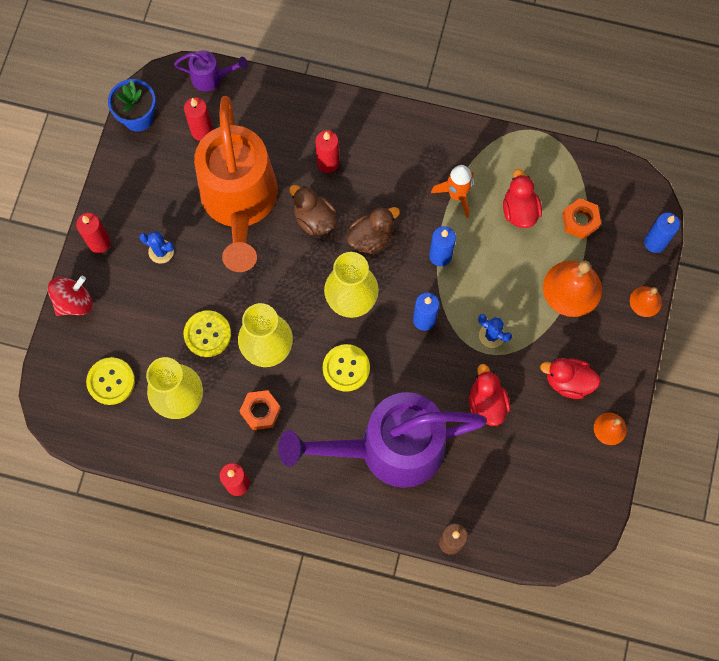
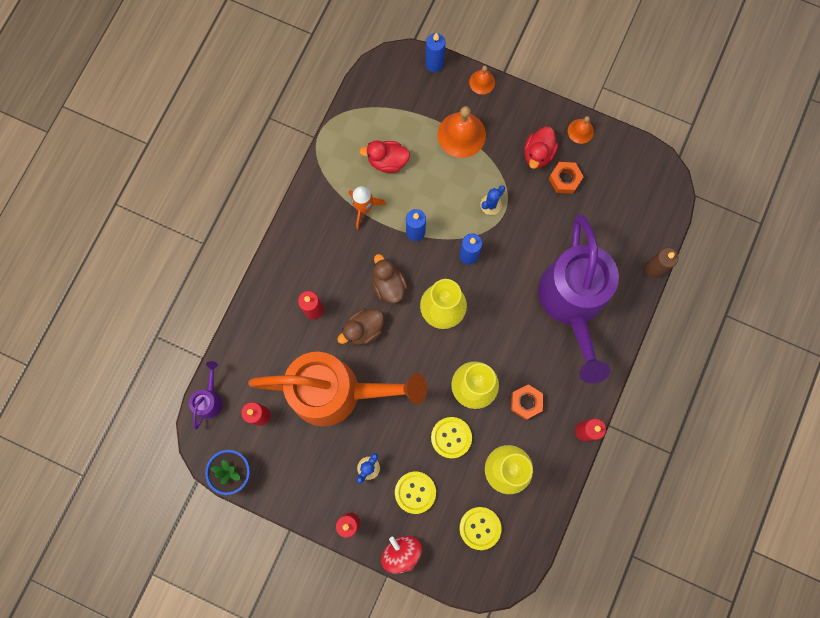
camera: 80 degrees left, 5 degrees up
yellow button [323,344,370,392] -> yellow button moved to [395,472,436,514]
red duck [469,364,510,426] -> none
orange nut [562,198,601,239] -> orange nut moved to [549,162,584,194]

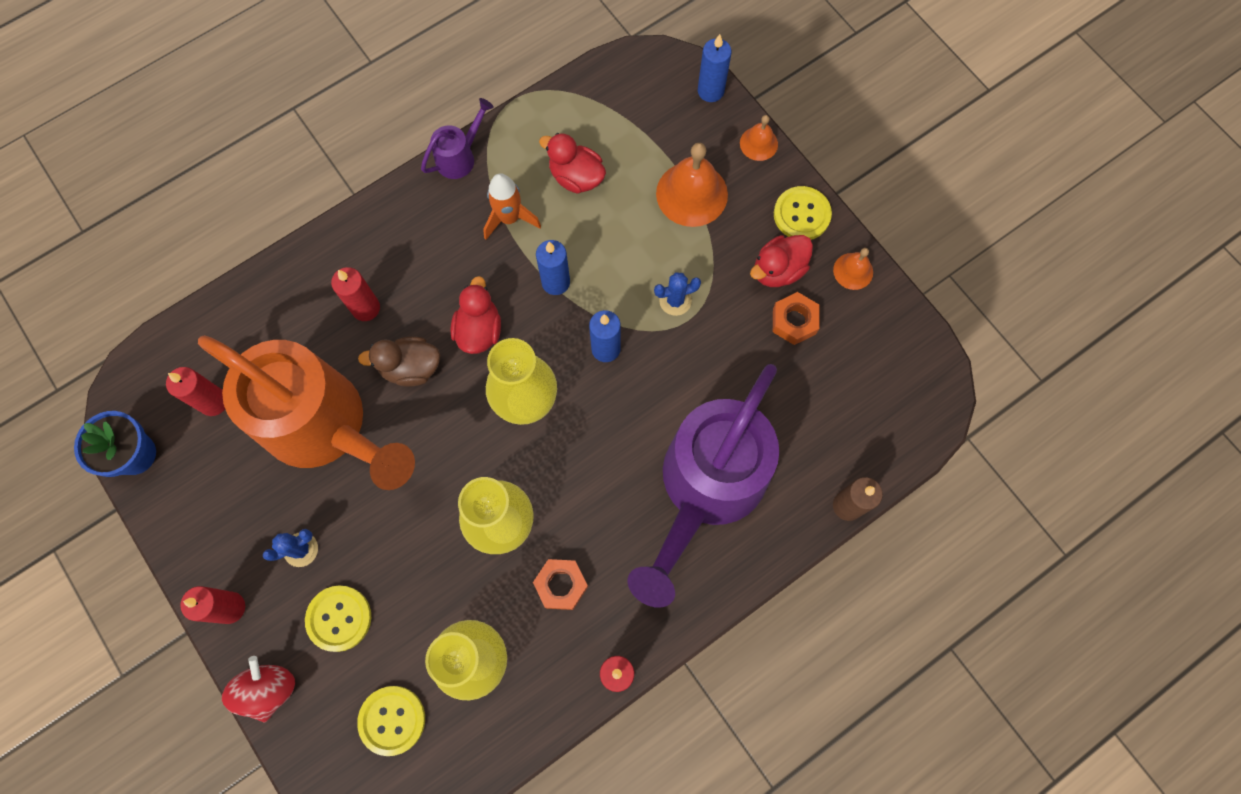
camera: 30 degrees right, 5 degrees down
purple watering can [189,361,223,430] -> purple watering can moved to [421,98,494,179]
brown duck [372,254,408,303] -> red duck [450,276,501,354]
yellow button [431,417,472,458] -> yellow button moved to [774,186,832,240]

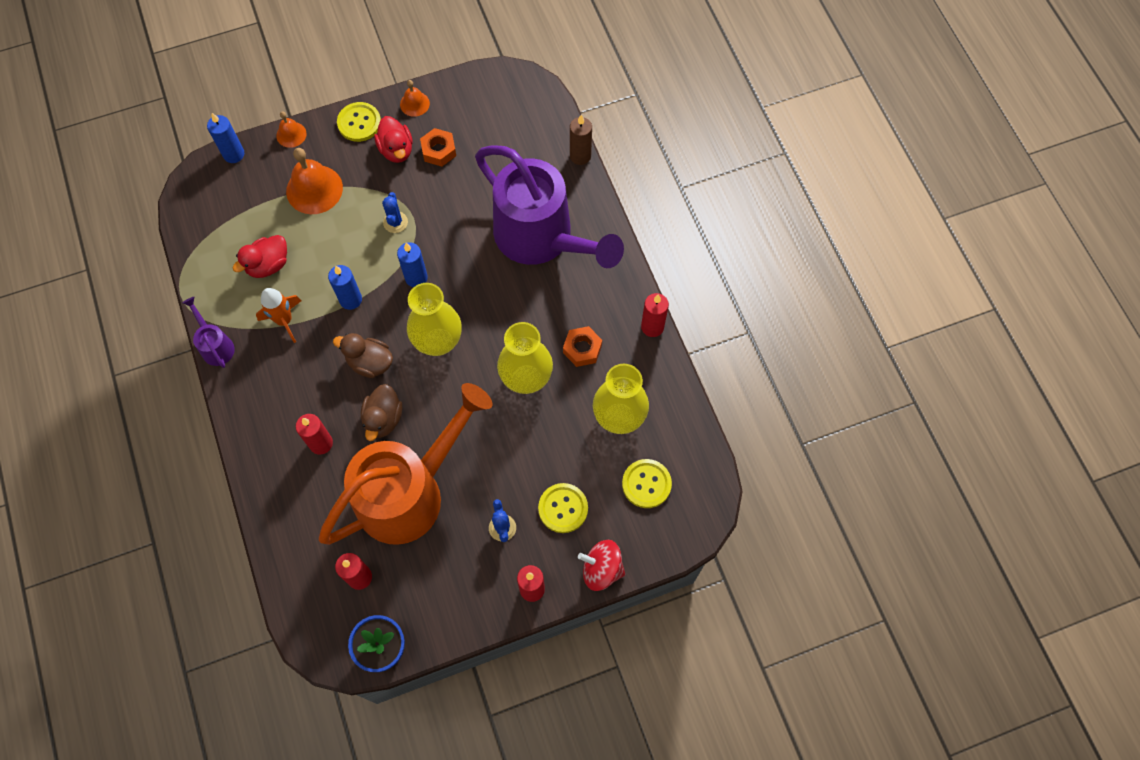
camera: 75 degrees left, 5 degrees down
red duck [450,276,501,354] -> brown duck [333,333,393,378]

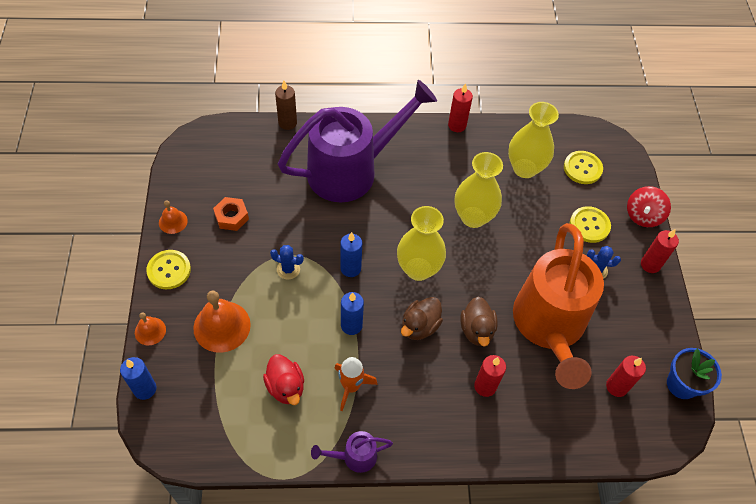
camera: 75 degrees left, 10 degrees down
orange watering can [319,383,493,545] -> orange watering can turned 150 degrees counterclockwise [513,223,604,389]
brown duck [361,384,402,441] -> brown duck turned 60 degrees clockwise [461,297,498,347]
red duck [374,116,413,163] -> none
orange nut [563,326,602,367] -> none

